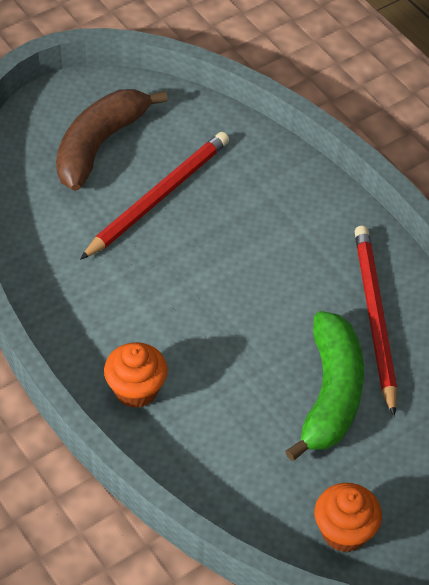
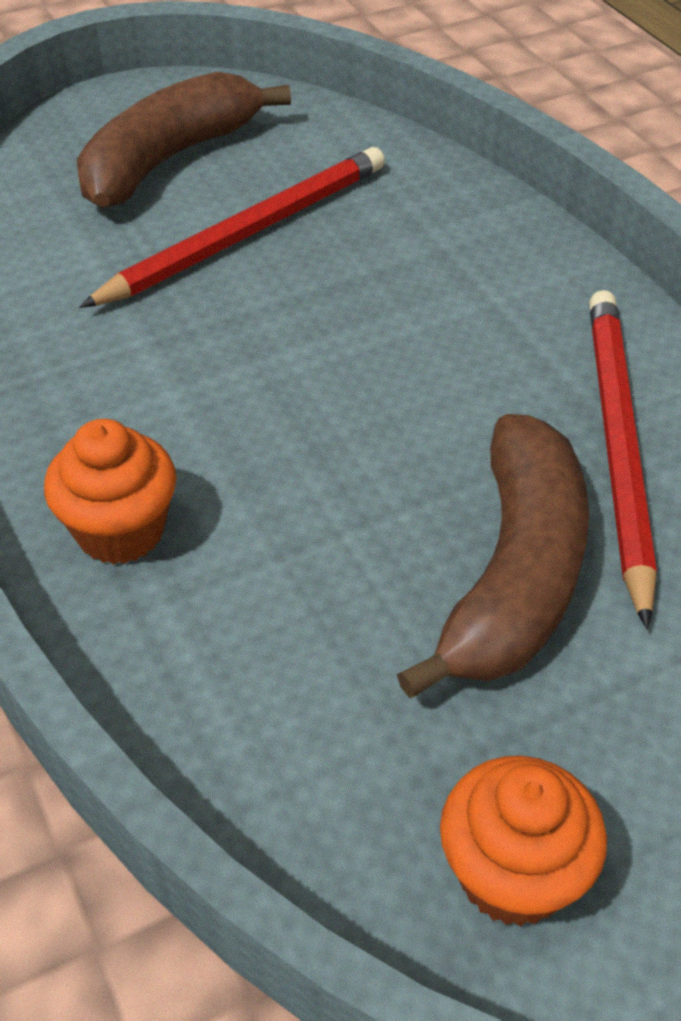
camera: 10 degrees right, 5 degrees down
green banana [285,311,364,461] -> brown banana [397,414,589,698]

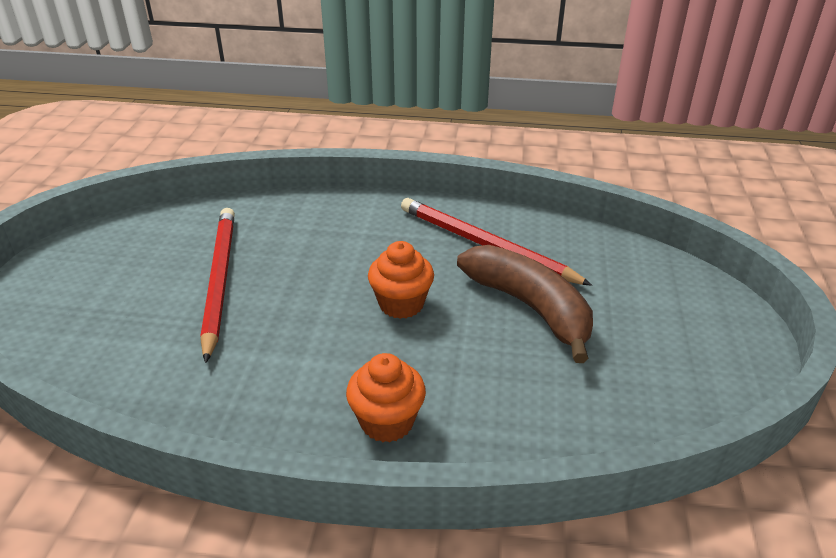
camera: 55 degrees left, 10 degrees down
brown banana [77,72,291,208] -> none
orange cupcake [440,756,607,926] -> orange cupcake moved to [368,241,434,319]

